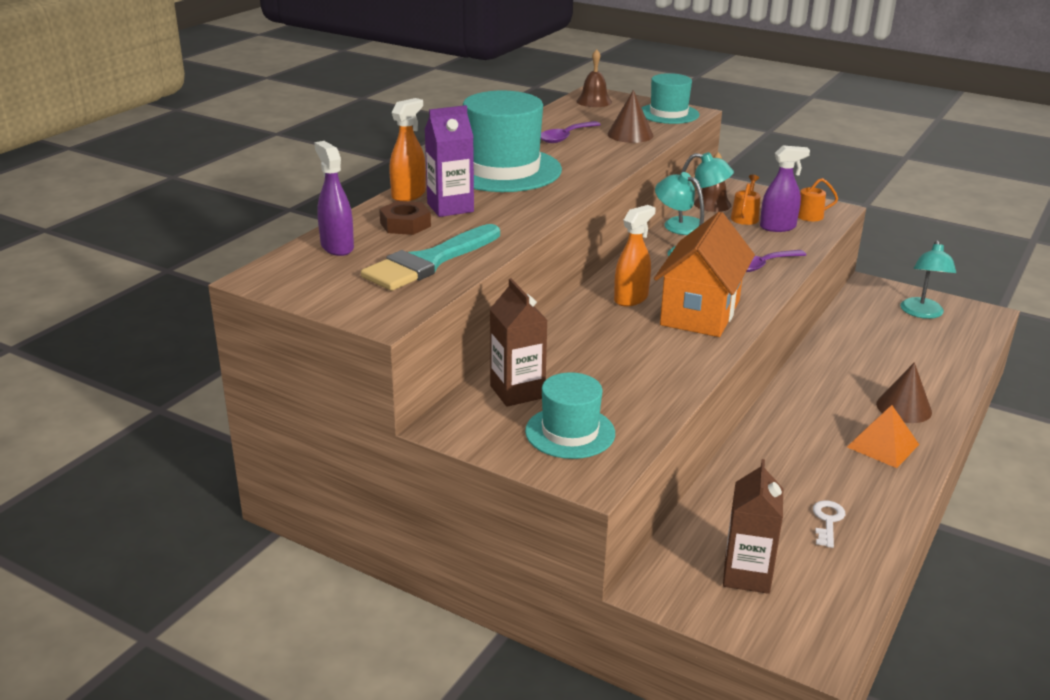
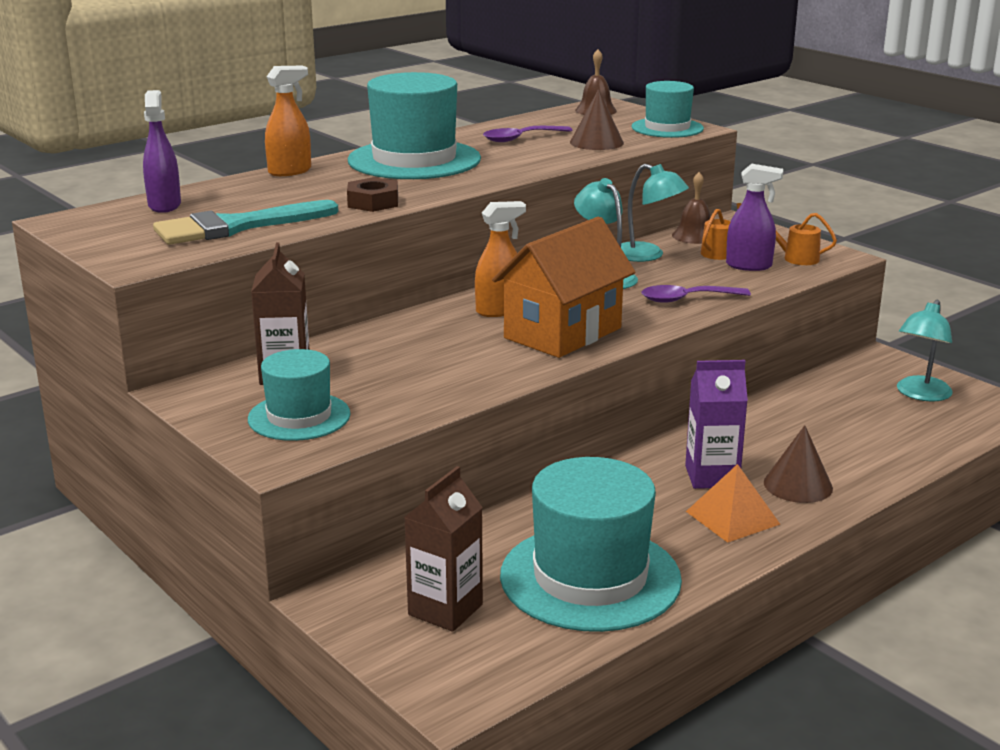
camera: 20 degrees right, 5 degrees down
brown nut [379,201,431,235] -> brown nut moved to [347,177,398,212]
purple carton [424,105,474,217] -> purple carton moved to [685,360,748,489]
white key [813,500,845,548] -> turquoise hat [500,457,682,632]

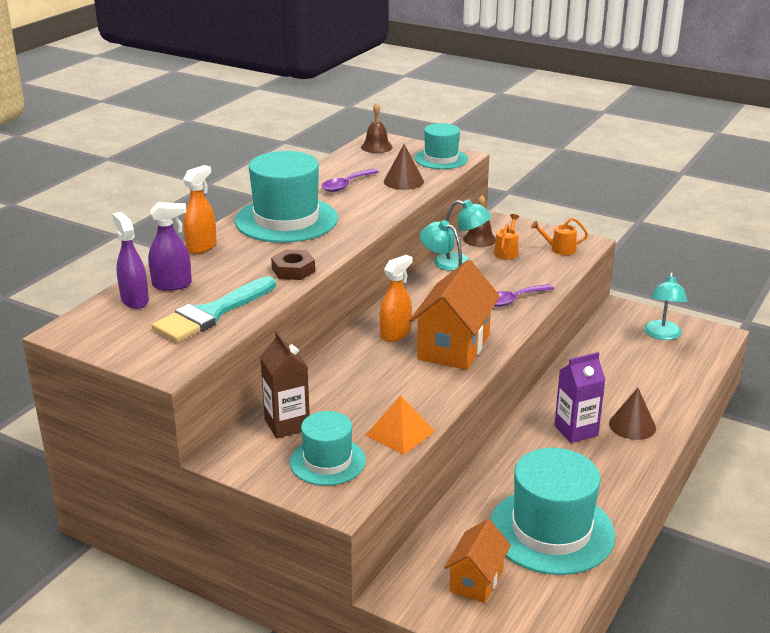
camera: 20 degrees left, 5 degrees up
brown carton [405,466,483,632] -> orange house [444,519,511,603]
orange pyramid [686,464,780,543] -> orange pyramid moved to [366,395,435,455]
purple spray bottle [726,164,783,271] -> purple spray bottle moved to [148,202,192,291]

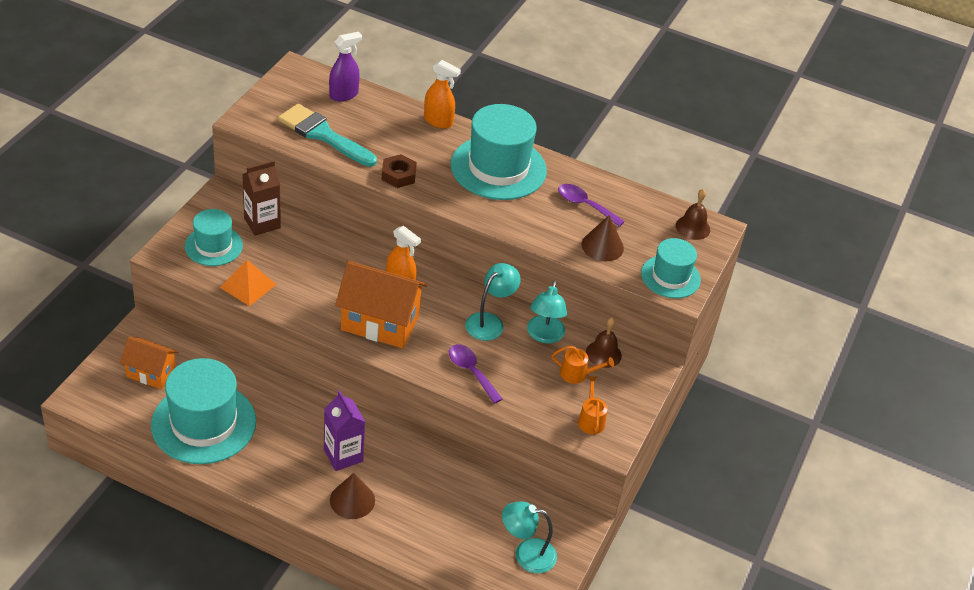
camera: 80 degrees right, 15 degrees up
purple spray bottle [148,202,192,291] -> none

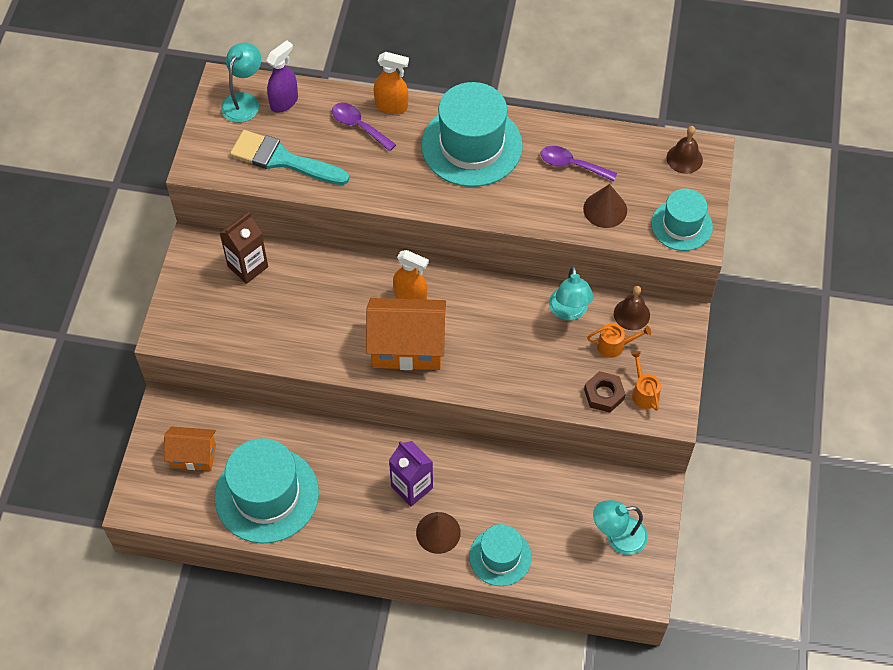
camera: 10 degrees left, 15 degrees up
turquoise hat [185,209,243,266] -> turquoise hat moved to [469,524,532,586]
orange pyramid [219,260,277,306] -> none
brown nut [382,154,417,188] -> brown nut moved to [584,371,626,413]
purple spoon [449,344,503,404] -> purple spoon moved to [332,103,396,151]
turquoise lamp [465,263,521,341] -> turquoise lamp moved to [221,43,261,123]

